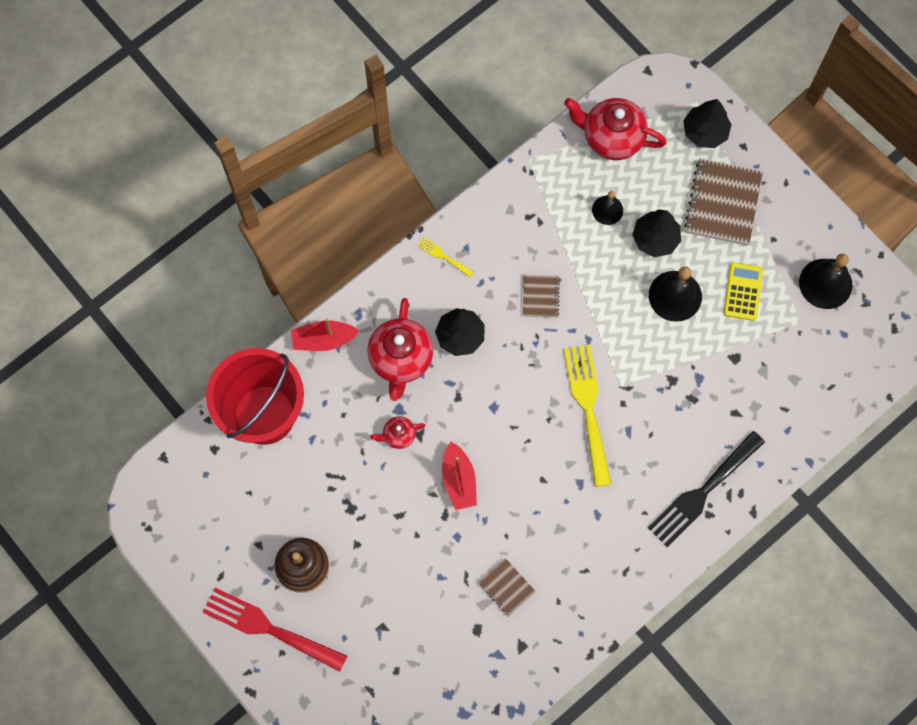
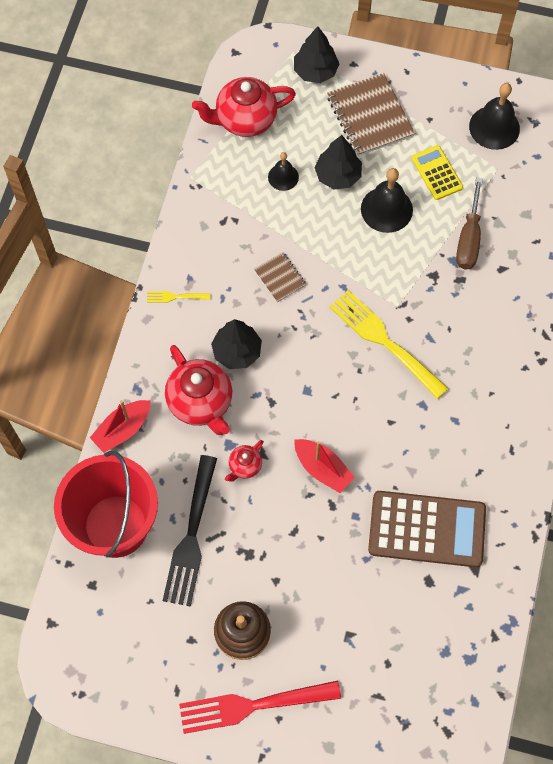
camera: 35 degrees left, 5 degrees down
brown notebook [478,558,536,616] -> brown calculator [368,491,486,567]
black fork [648,431,765,547] -> black fork moved to [163,455,217,607]
none -> brown screwdriver [456,177,483,270]

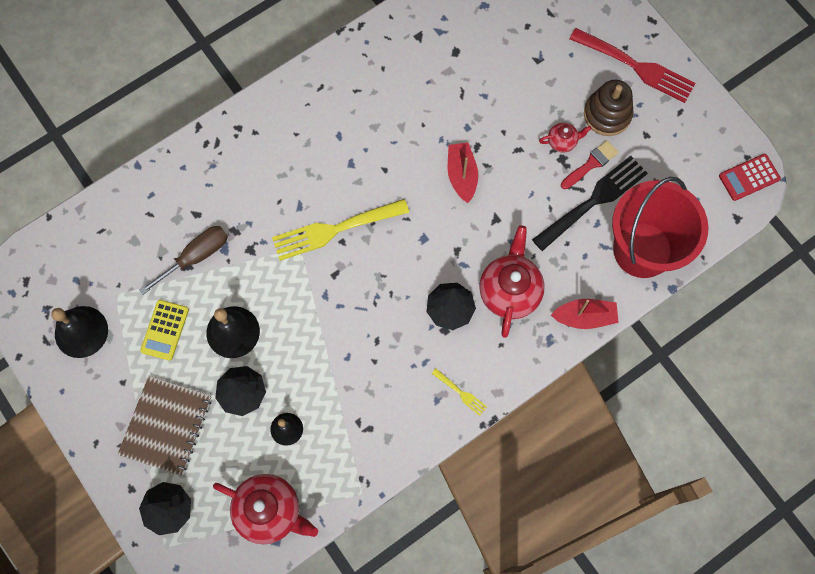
camera: 140 degrees left, 5 degrees up
red teapot [225,440,264,482] -> red teapot moved to [539,122,592,152]
brown notebook [254,252,306,303] -> none
yellow fork [330,290,449,399] -> yellow fork turned 75 degrees clockwise [272,199,409,261]
brown calculator [368,491,486,567] -> none
none -> red brush [561,140,619,189]
none -> red calculator [719,154,781,201]

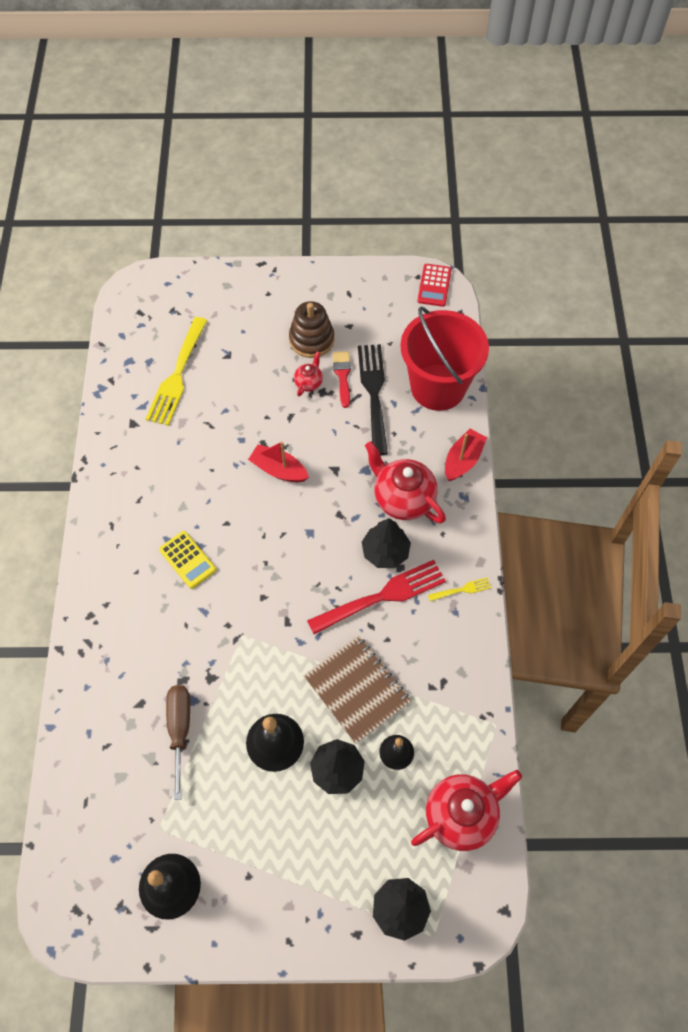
camera: 55 degrees left, 10 degrees down
brown notebook [118,376,211,476] -> brown notebook moved to [303,636,411,744]
yellow calculator [140,300,189,361] -> yellow calculator moved to [159,531,216,589]
yellow fork [272,199,409,261] -> yellow fork moved to [146,317,207,426]
red fork [569,28,696,103] -> red fork moved to [307,560,446,634]

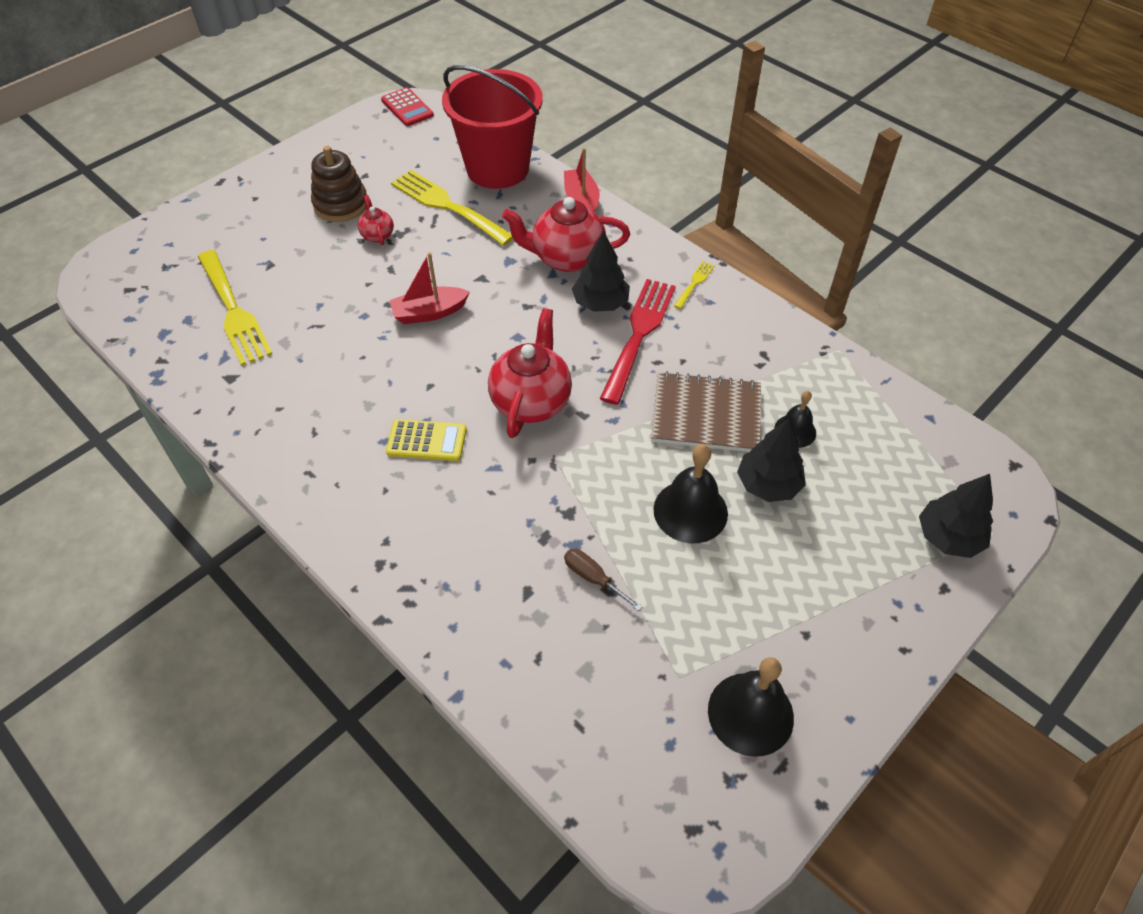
camera: 45 degrees left, 10 degrees down
brown screwdriver [166,685,190,800] -> brown screwdriver [564,548,643,611], size x0.62
red brush [333,351,351,408] -> none
black fork [358,344,388,455] -> yellow fork [391,170,513,246]
red teapot [411,770,522,851] -> red teapot moved to [488,308,572,438]

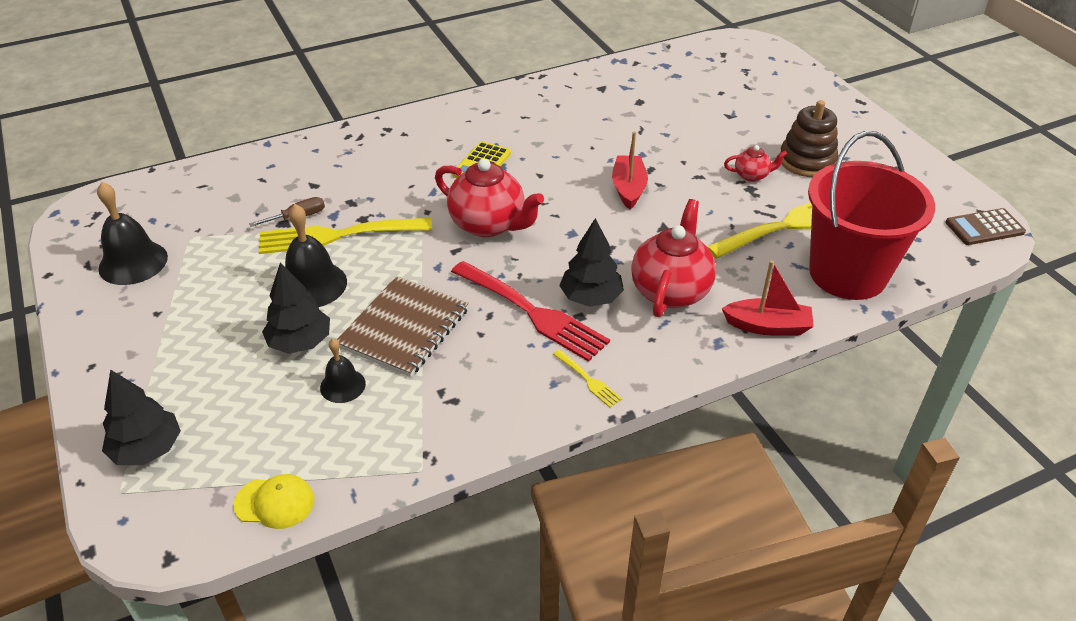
camera: 110 degrees right, 10 degrees down
yellow fork [198,250,272,366] -> yellow fork moved to [258,218,432,254]
red calculator [381,87,434,126] -> brown calculator [946,208,1026,245]
none -> yellow cap [233,474,315,529]

